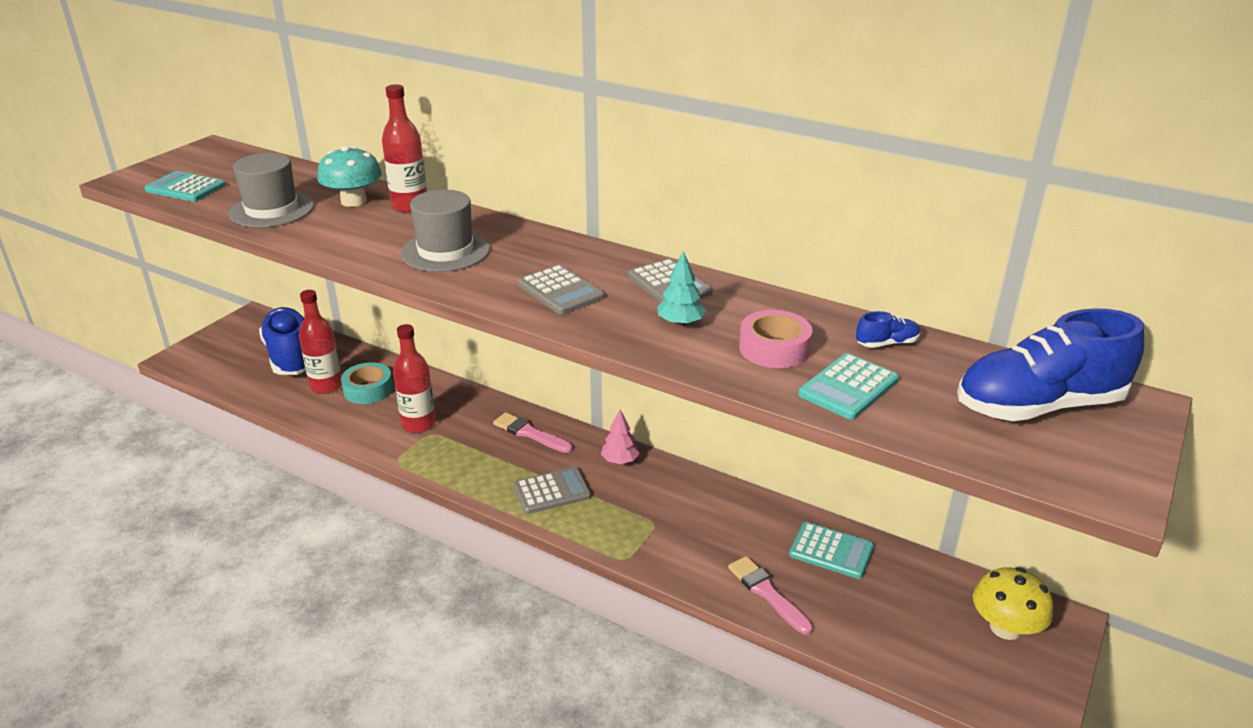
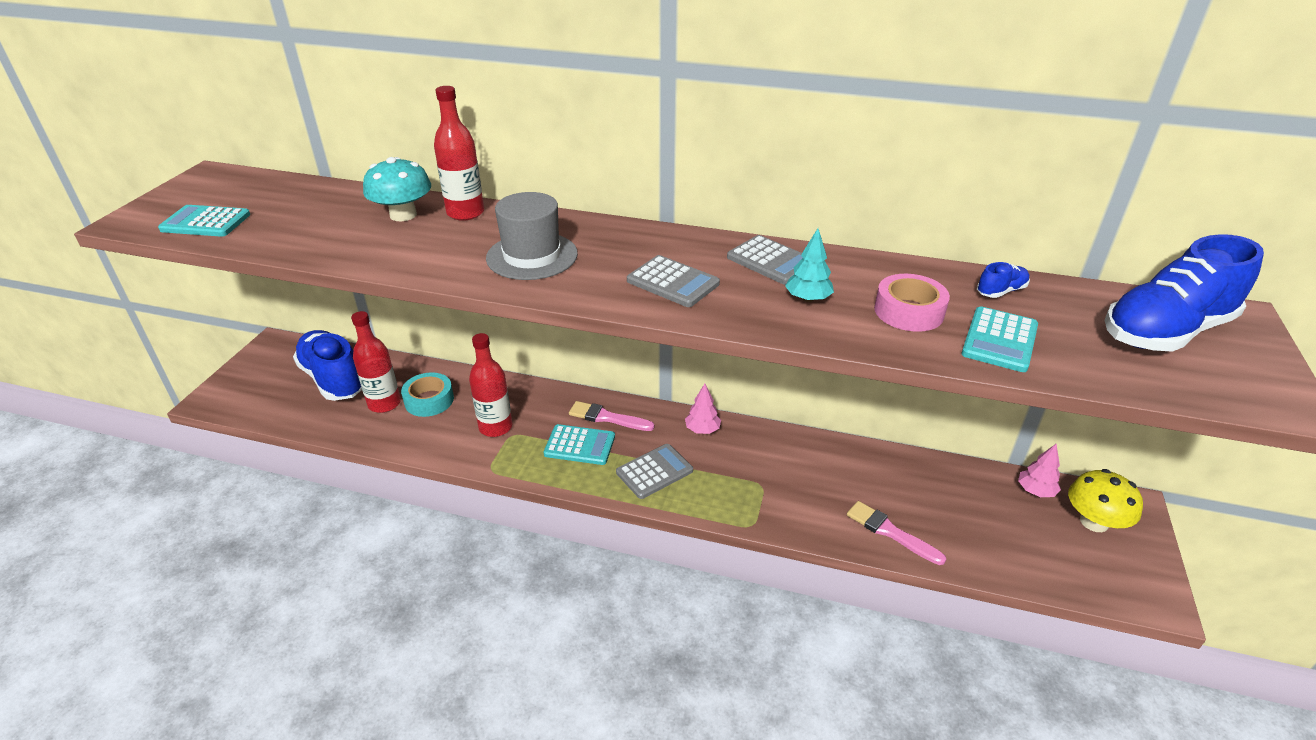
camera: 15 degrees left, 5 degrees up
grey hat [229,153,314,228] -> none
turquoise calculator [789,522,874,579] -> turquoise calculator moved to [544,424,615,465]
none -> pink tree [1018,444,1061,497]

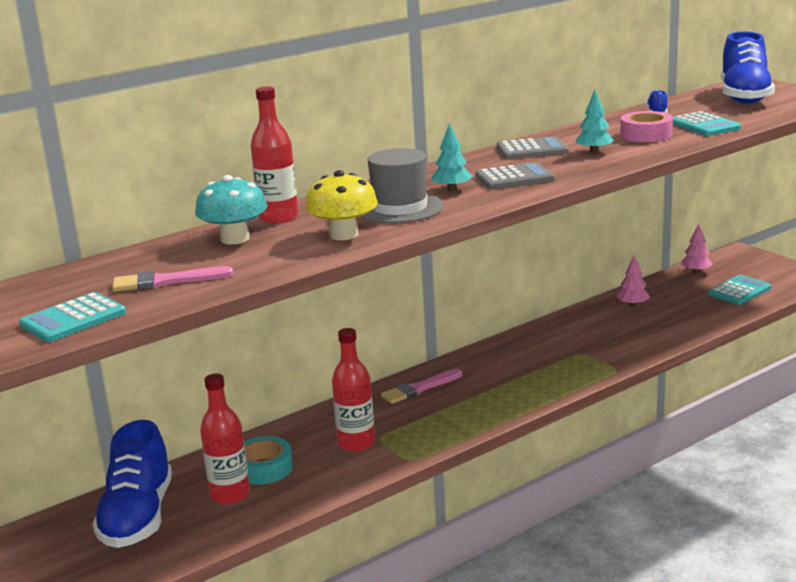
camera: 50 degrees left, 15 degrees down
blue shoe [293,330,362,401] -> blue shoe turned 90 degrees counterclockwise [92,420,172,548]
turquoise calculator [544,424,615,465] -> turquoise calculator moved to [708,275,771,305]
grey calculator [616,444,693,499] -> none
pink tree [685,384,721,434] -> pink tree moved to [616,255,650,307]
pink brush [847,501,946,565] -> pink brush moved to [112,266,234,292]
yellow mushroom [1068,469,1143,532] -> yellow mushroom moved to [306,170,378,240]
none -> turquoise tree [432,123,473,191]

